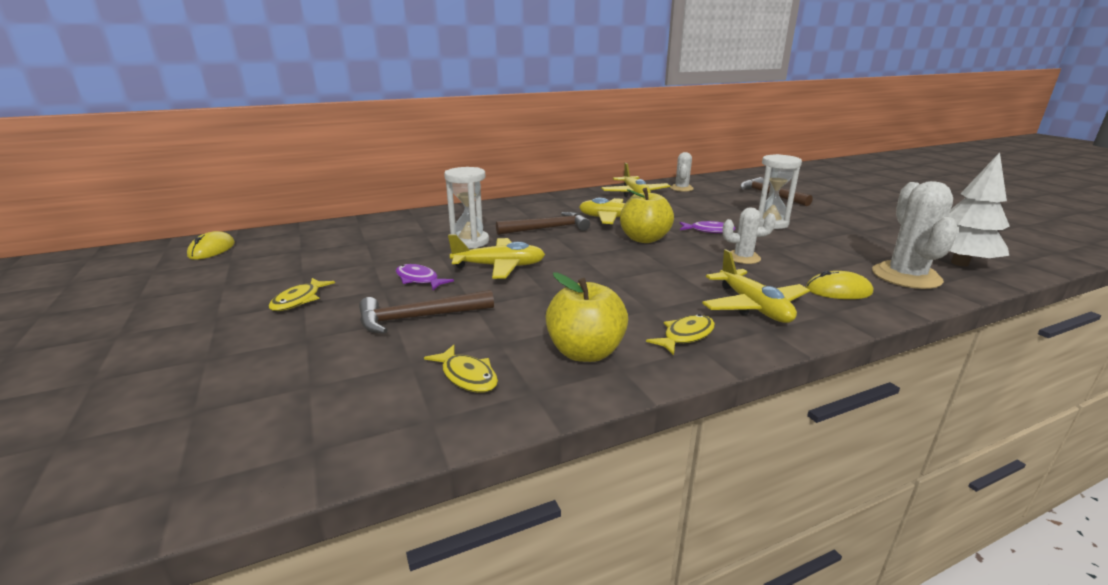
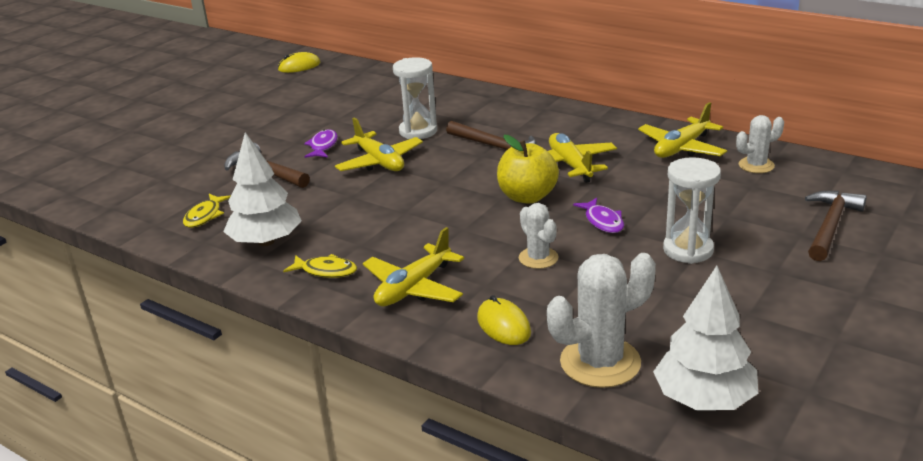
camera: 60 degrees right, 5 degrees up
yellow fish [269,278,335,311] -> none
yellow apple [546,272,628,362] -> white tree [223,132,302,246]

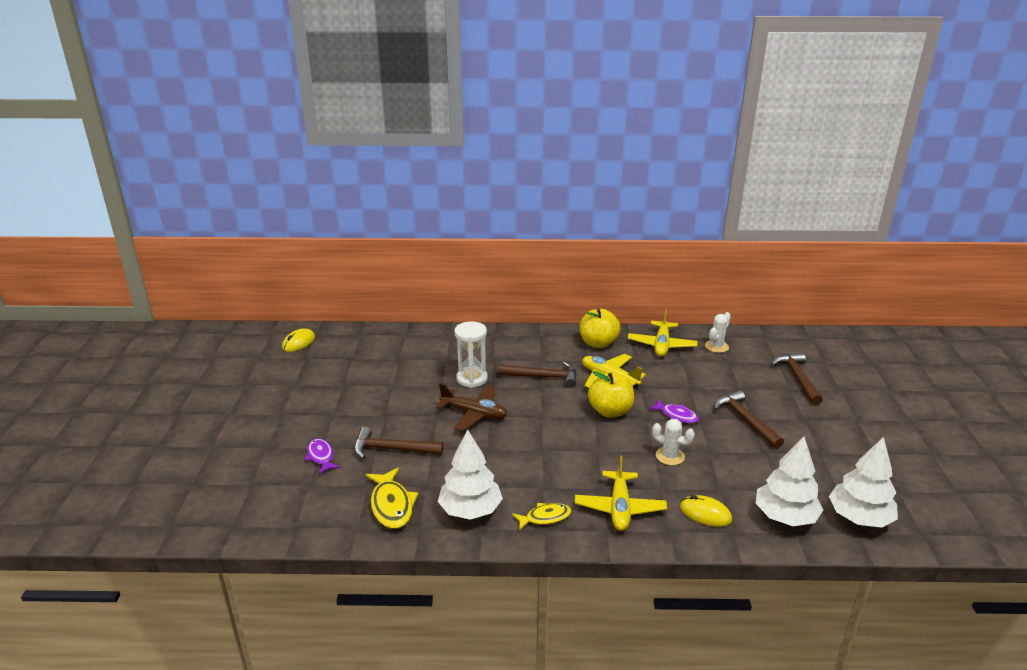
camera: 35 degrees left, 0 degrees up
yellow fish [183,194,231,228] -> yellow fish [366,467,418,529], size x1.53
purple fish [304,129,338,158] -> purple fish moved to [305,438,340,474]
yellow plane [335,118,423,171] -> brown plane [436,383,507,431]
white cactus [547,253,656,388] -> white tree [756,436,823,526]
white hourglass [663,157,721,264] -> brown hammer [714,390,784,449]
none -> yellow apple [580,308,621,348]

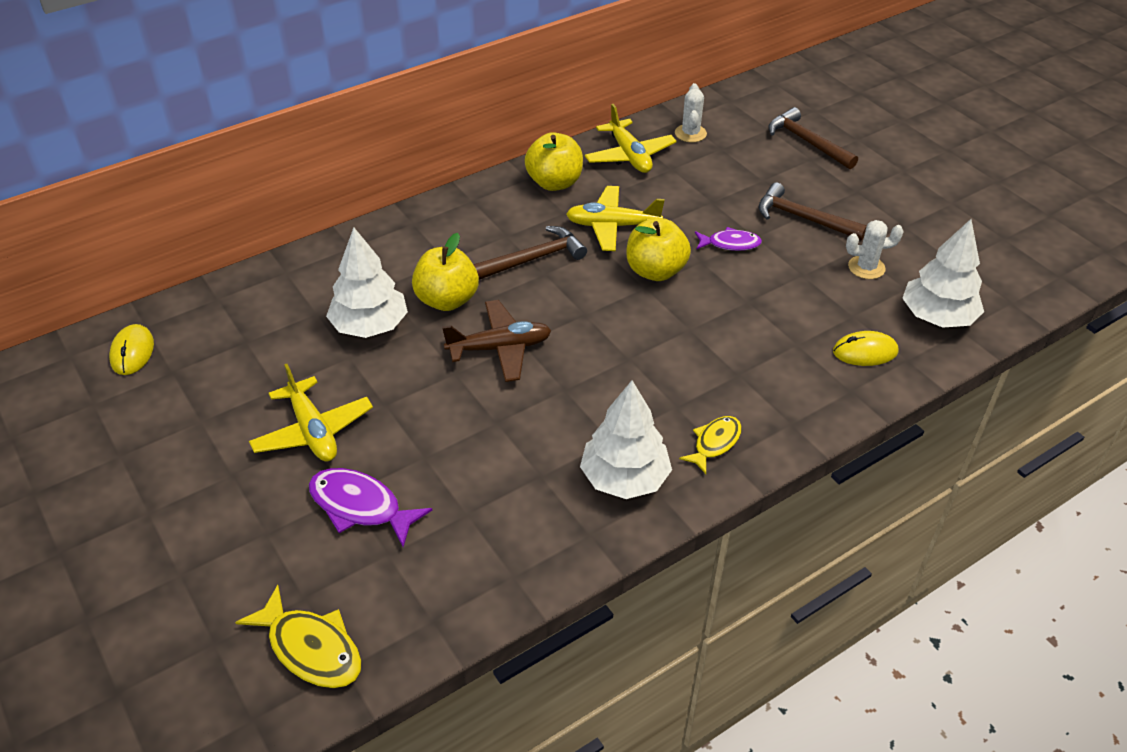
camera: 35 degrees left, 15 degrees up
purple fish [305,438,340,474] -> purple fish [309,468,432,547], size x1.53
brown hammer [354,427,444,459] -> none
yellow fish [366,467,418,529] -> yellow fish moved to [235,585,361,688]
white hourglass [454,321,488,388] -> yellow apple [412,233,479,311]
yellow plane [575,455,667,531] -> yellow plane moved to [249,364,373,462]
white cactus [652,419,695,465] -> white cactus moved to [846,220,904,279]
white tree [829,437,898,528] -> white tree moved to [326,227,408,338]

